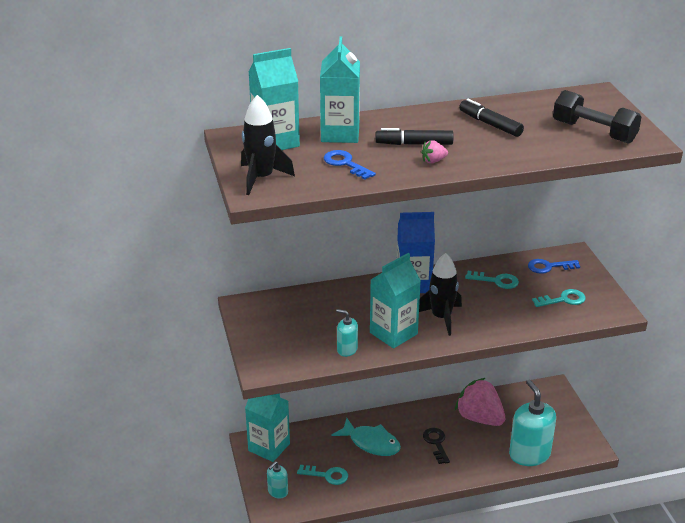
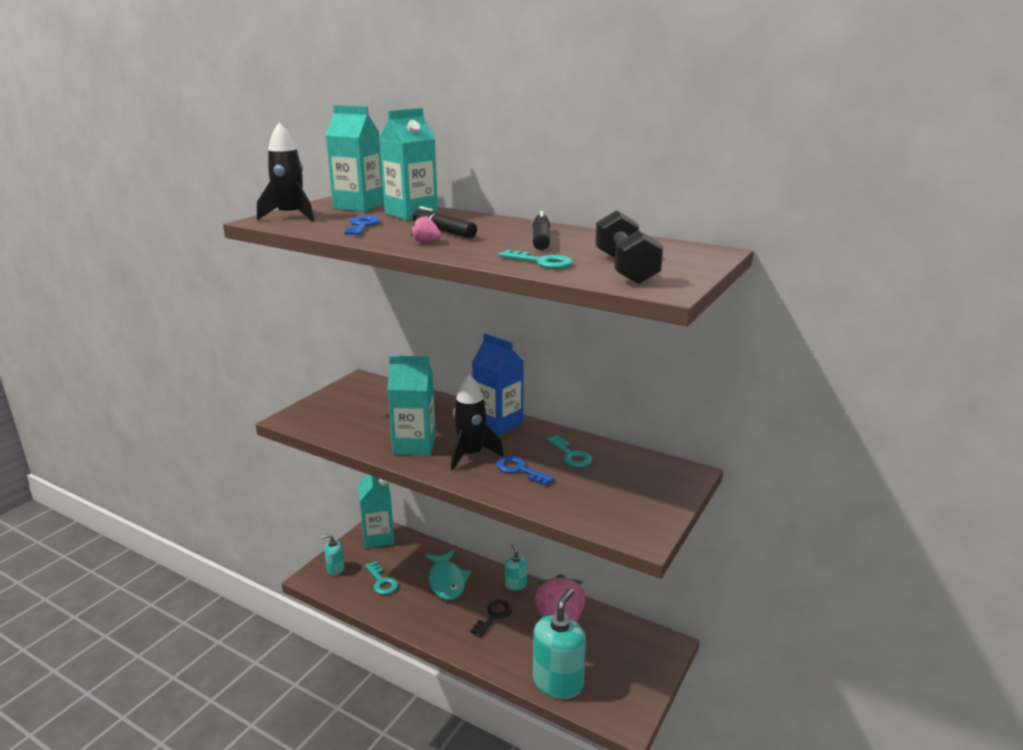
camera: 45 degrees right, 10 degrees down
turquoise soap dispenser [336,309,358,357] -> turquoise soap dispenser moved to [505,544,527,591]
blue key [528,259,580,274] -> blue key moved to [496,456,555,486]
turquoise key [532,289,586,307] -> turquoise key moved to [499,250,573,269]

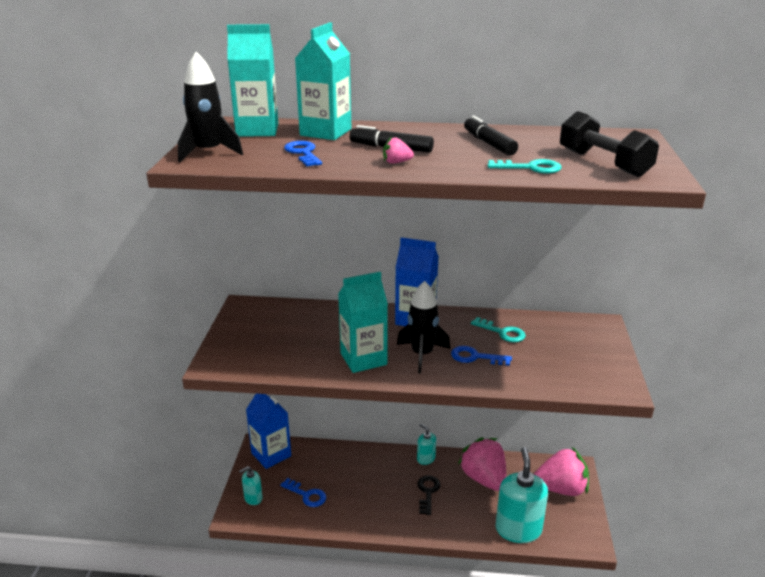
camera: 25 degrees left, 5 degrees up
turquoise carton [358,474,395,548] -> blue carton [246,394,291,469]
turquoise key [365,561,398,595] -> blue key [280,478,326,507]
turquoise fish [425,550,471,600] -> none
none -> pink strawberry [534,447,589,496]

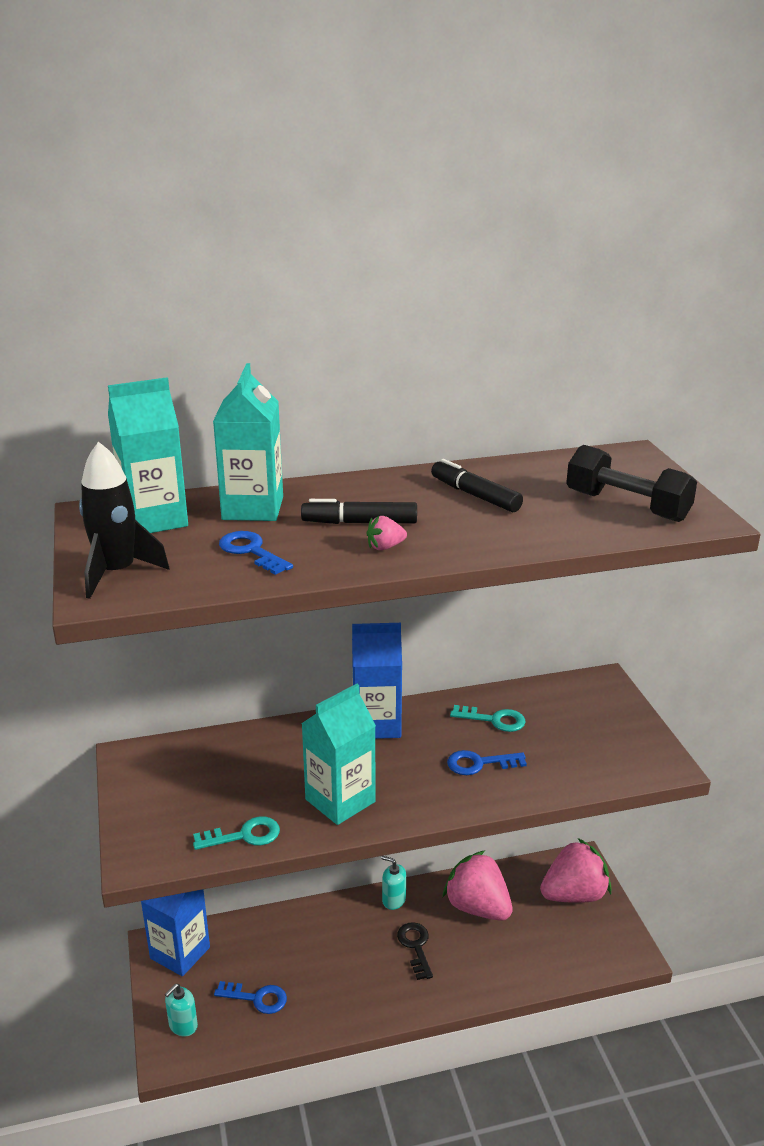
camera: 20 degrees left, 0 degrees up
black rocket [397,281,450,373] -> none
turquoise key [487,159,561,174] -> turquoise key moved to [193,816,280,850]
turquoise soap dispenser [496,447,548,543] -> none

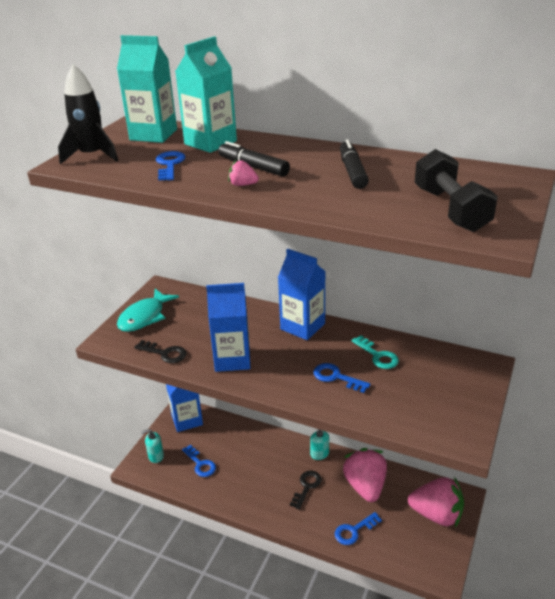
camera: 40 degrees right, 5 degrees up
turquoise key [193,816,280,850] -> black key [134,340,187,363]
turquoise carton [301,684,376,825] -> blue carton [206,283,250,372]
none -> turquoise fish [117,289,179,332]
none -> blue key [335,512,382,545]

